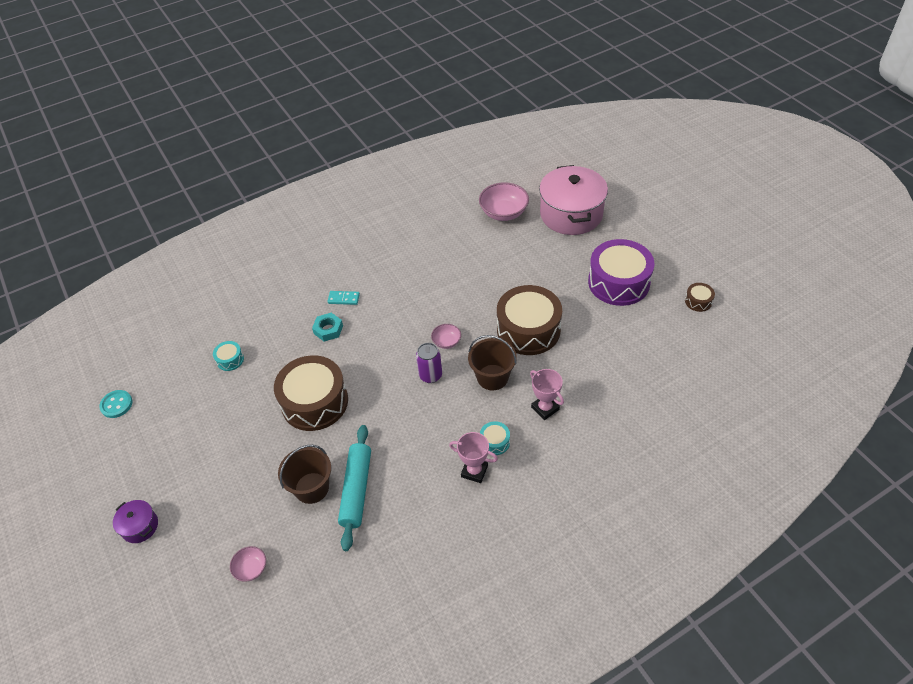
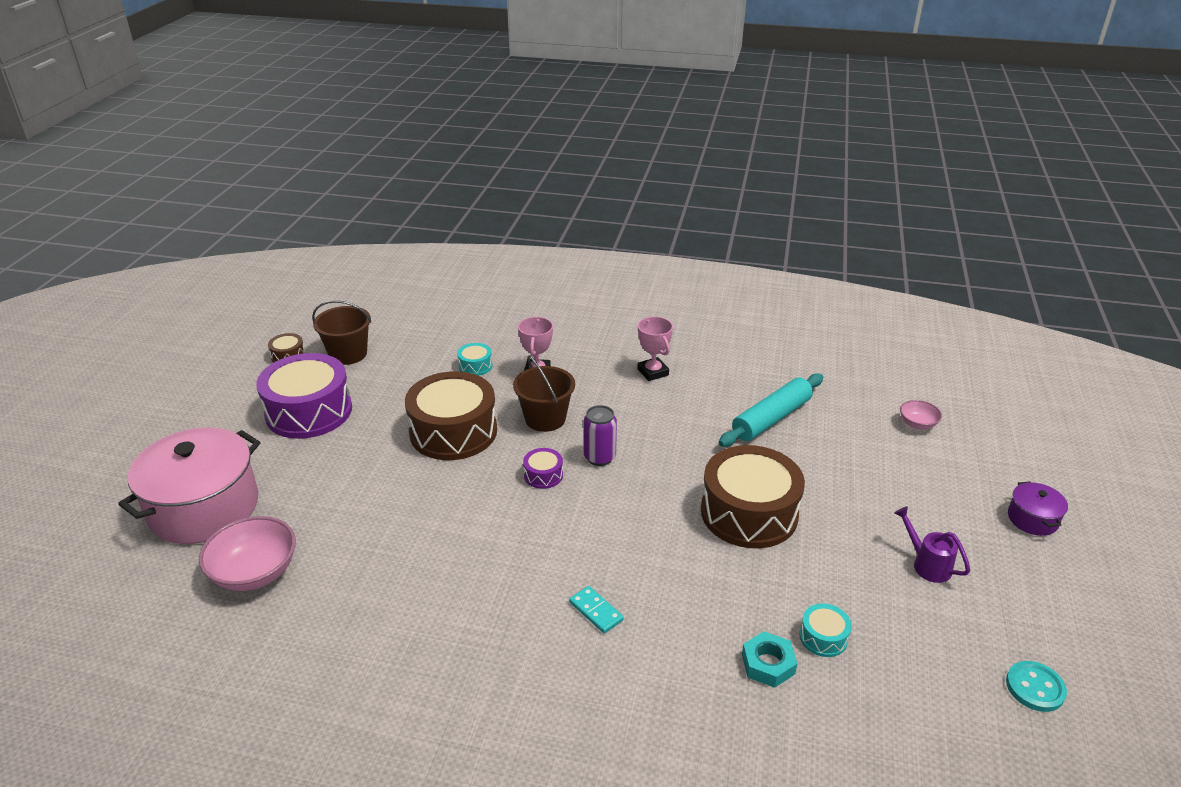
camera: 140 degrees left, 15 degrees down
brown bucket [278,445,331,504] -> brown bucket moved to [312,300,372,365]
turquoise nut [312,313,343,341] -> turquoise nut moved to [742,631,798,688]
pink bowl [431,324,461,349] -> purple drum [523,448,563,489]
turquoise drum [480,421,510,455] -> turquoise drum moved to [457,343,493,376]
none -> purple watering can [894,506,970,583]

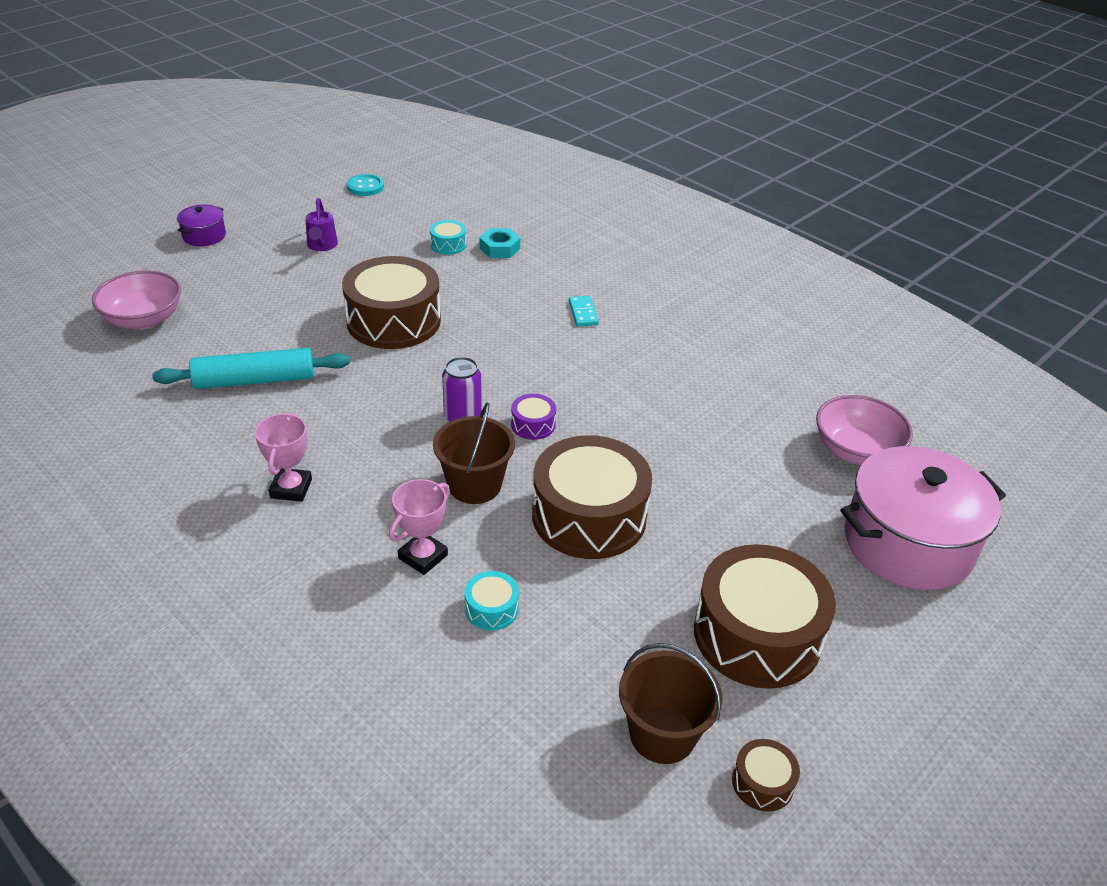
camera: 150 degrees left, 5 degrees up
purple drum [256,353,352,439] -> brown drum [694,544,836,689]
pink bowl [900,400,942,429] -> pink bowl [92,270,181,330], size x1.88

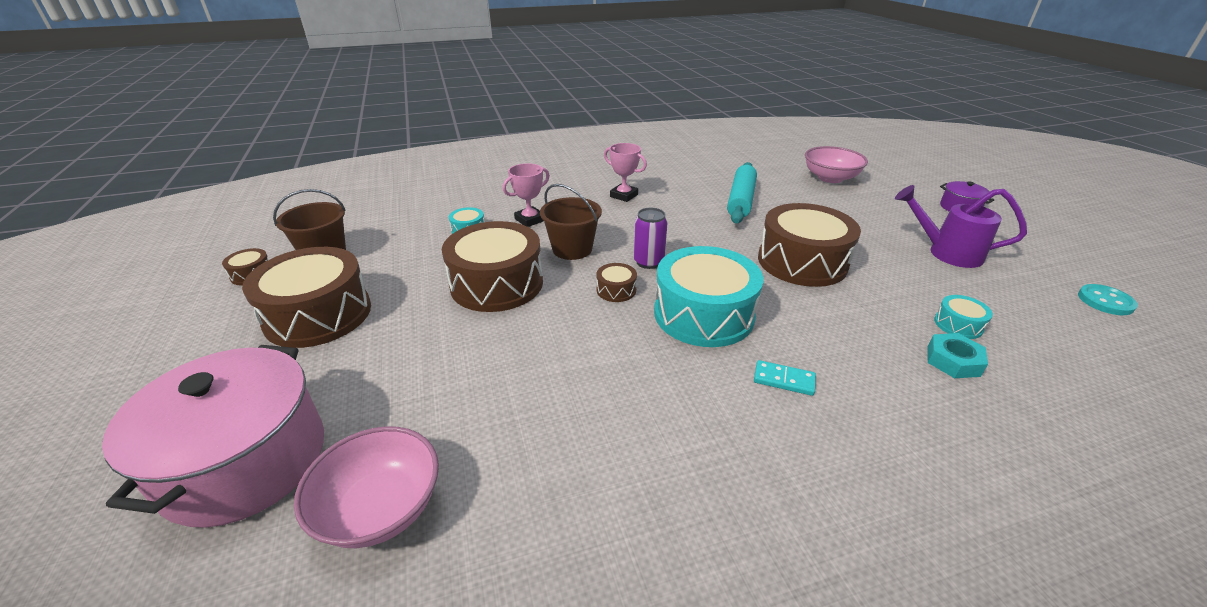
camera: 120 degrees right, 5 degrees down
purple watering can [305,198,338,251] -> purple watering can [895,185,1027,268], size x1.58
pink trophy [389,479,450,575] -> pink trophy turned 75 degrees clockwise [503,163,550,227]
purple drum [511,394,556,440] -> brown drum [596,263,637,302]
none -> turquoise drum [654,246,763,347]

